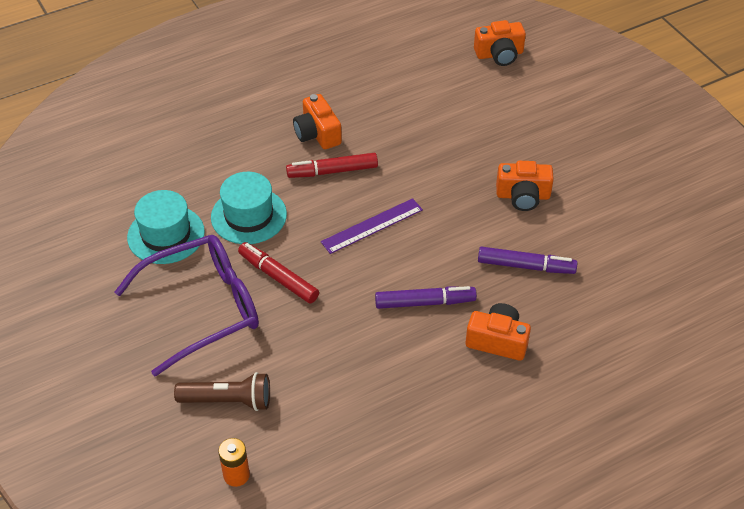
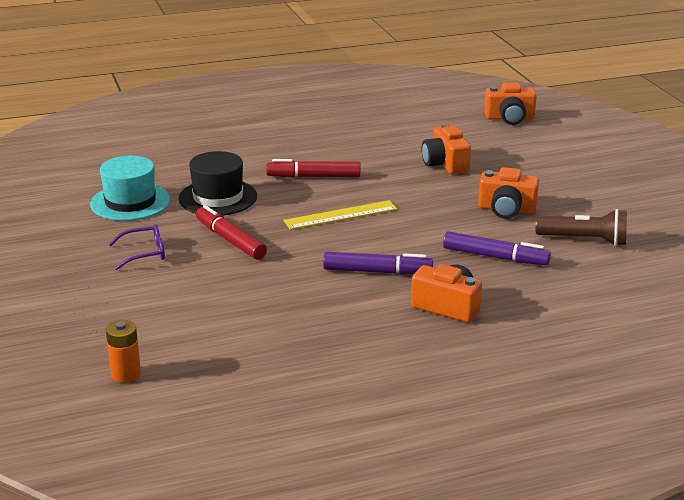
camera: 10 degrees right, 20 degrees down
purple glasses [115,235,259,376] -> purple glasses [109,224,165,270], size x0.42
brown flashlight [174,372,270,411] -> brown flashlight moved to [536,209,627,246]
turquoise hat [211,172,287,244] -> black hat [179,151,257,216]
orange camera [293,94,342,149] -> orange camera moved to [421,123,471,174]
purple ruler [321,198,423,254] -> yellow ruler [283,200,397,230]

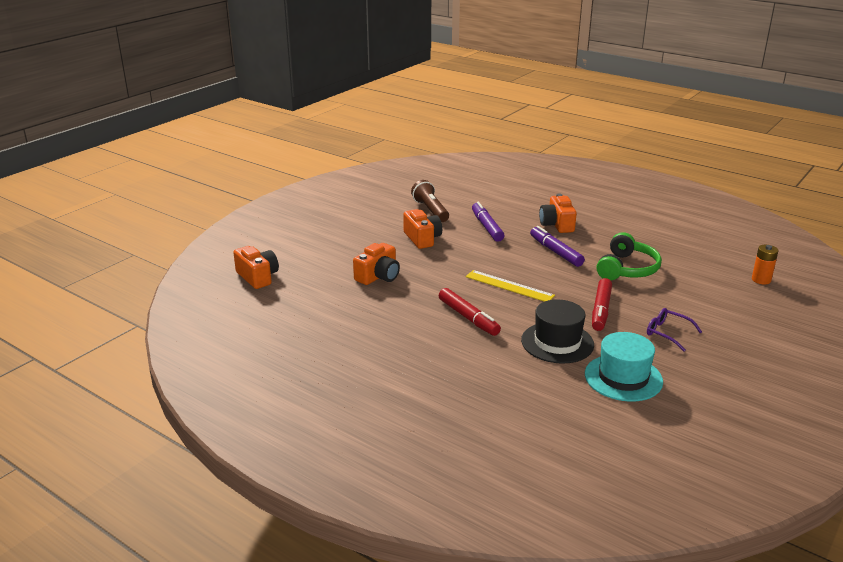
camera: 125 degrees left, 0 degrees up
none -> green headphones [596,232,662,281]

